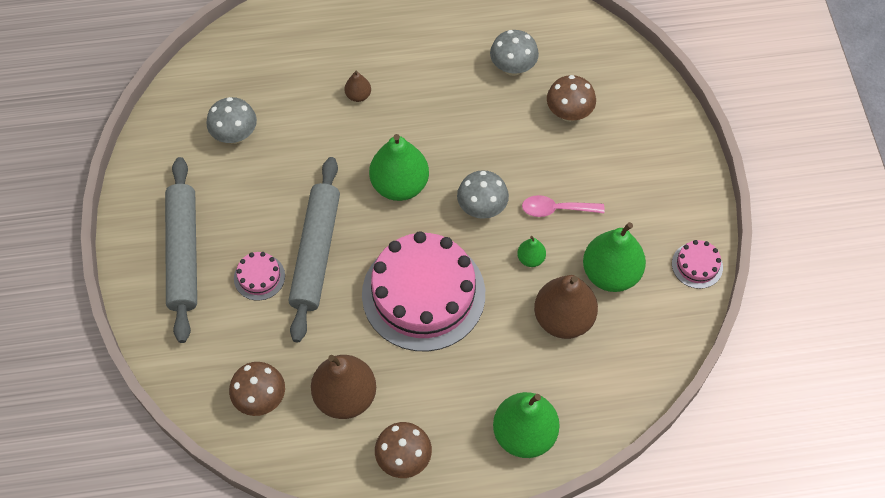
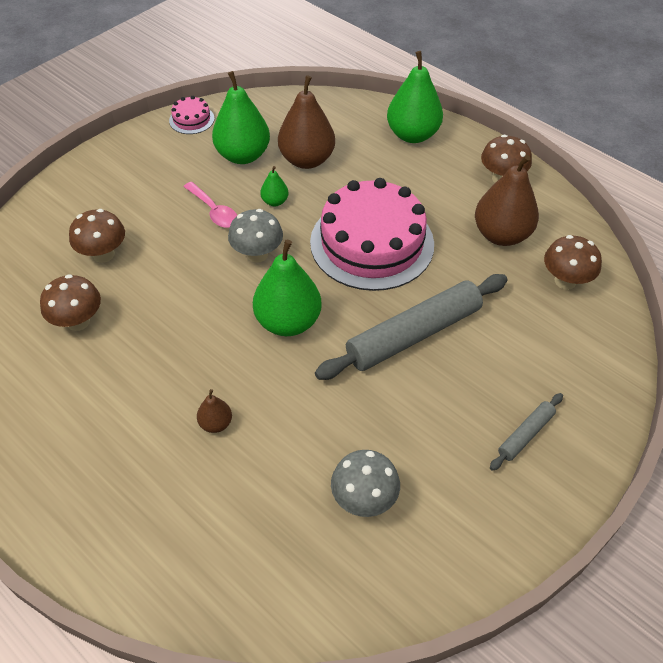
camera: 130 degrees left, 10 degrees down
grey rolling pin [165,157,197,343] -> grey rolling pin [490,393,563,471], size x0.47
pink cake [234,252,285,301] -> none
grey mushroom [490,30,539,76] -> brown mushroom [40,274,101,331]

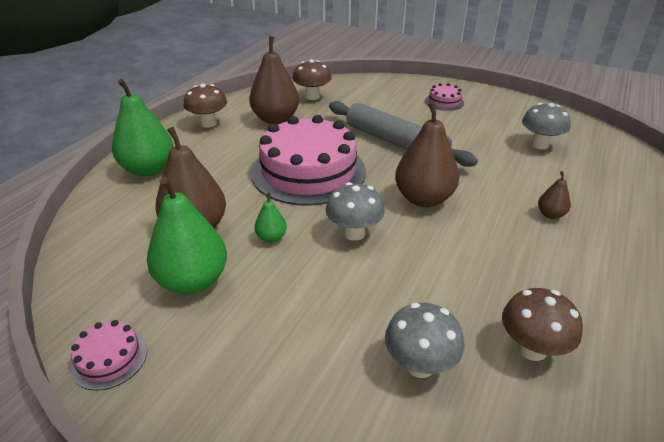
camera: 105 degrees left, 15 degrees down
brown mushroom [69,209,125,263] -> grey mushroom [385,303,464,378]
pink spoon [184,182,237,228] -> none
green pear [253,240,322,336] -> brown pear [395,101,459,207]
grey rolling pin [490,393,563,471] -> pink cake [425,83,464,111]

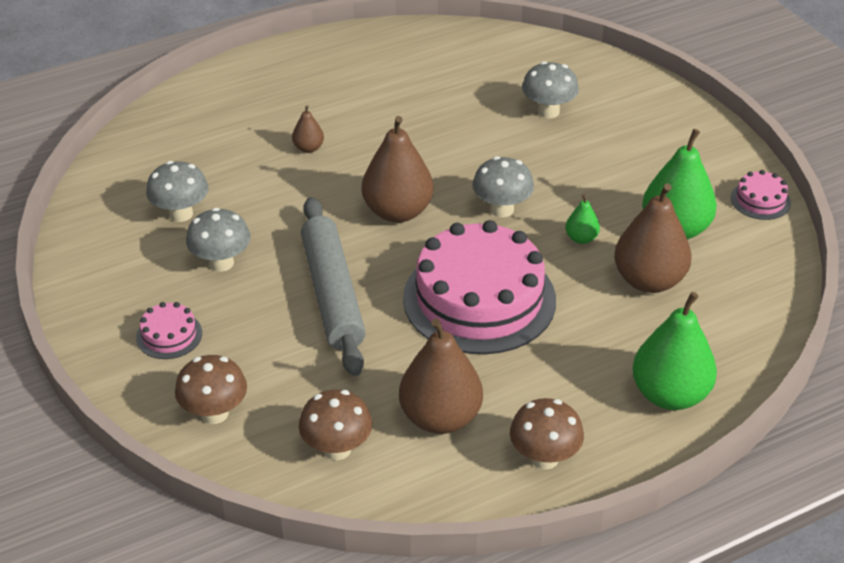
camera: 145 degrees left, 5 degrees up
brown mushroom [502,288,583,361] -> brown mushroom moved to [175,355,247,424]
none -> grey mushroom [186,208,251,272]

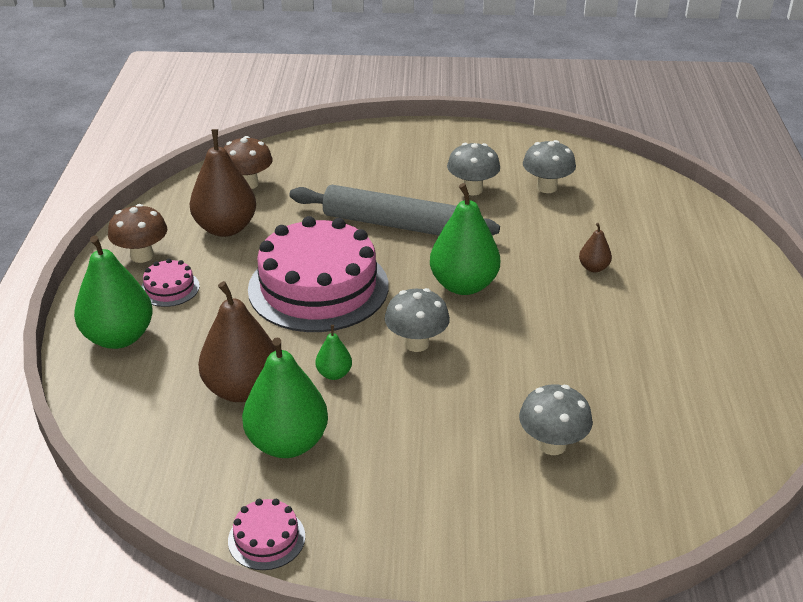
camera: 120 degrees right, 5 degrees down
pink cake [136,302,202,359] -> pink cake moved to [141,258,200,307]
brown mushroom [175,355,247,424] -> none
brown pear [362,116,434,223] -> green pear [430,183,500,295]

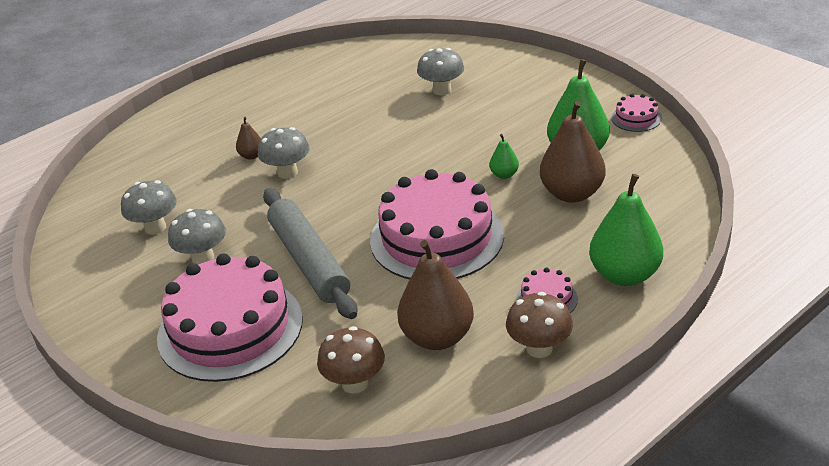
camera: 130 degrees left, 0 degrees up
grey mushroom [385,288,450,352] -> grey mushroom moved to [258,127,310,179]
green pear [430,183,500,295] -> none
none -> pink cake [157,253,303,382]

